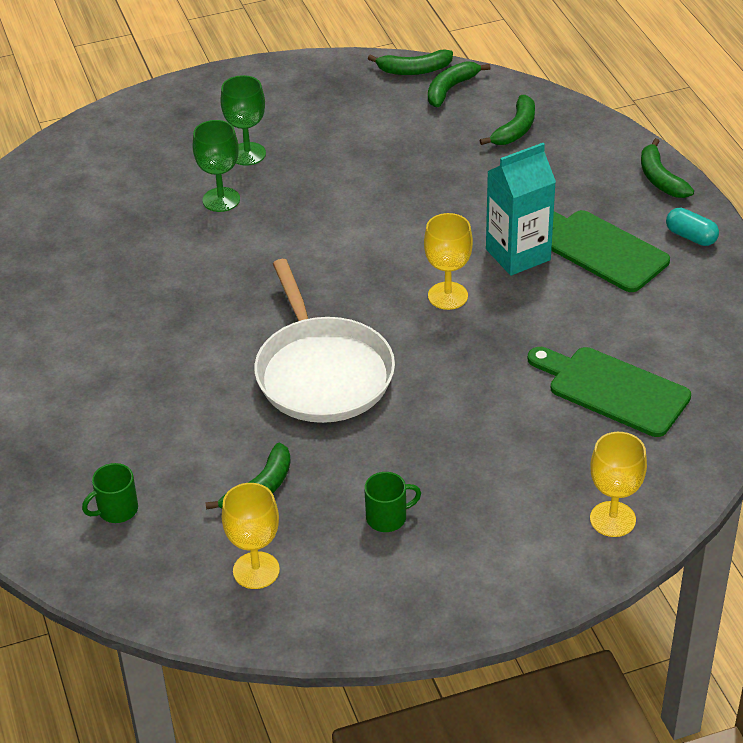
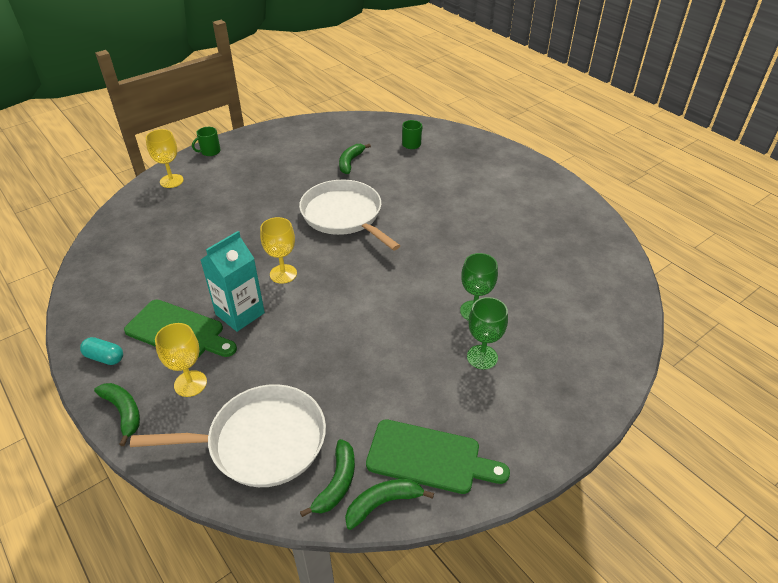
camera: 160 degrees right, 0 degrees up
yellow goblet [222,483,280,589] -> yellow goblet moved to [155,323,207,397]
green mug [364,472,421,532] -> green mug moved to [192,127,221,156]
green banana [480,95,535,145] -> white pan [130,384,326,487]
green cutting board [528,347,691,437] -> green cutting board moved to [366,419,510,494]

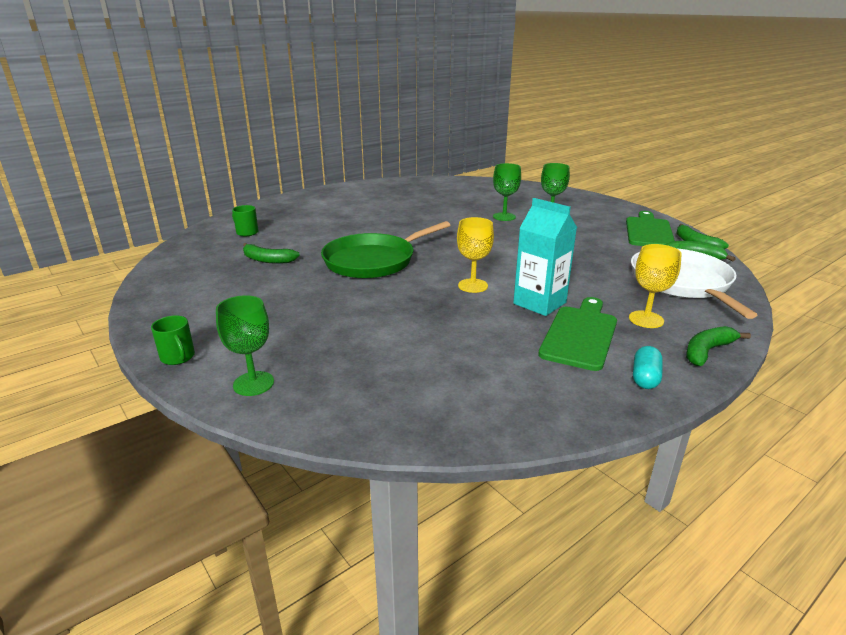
camera: 90 degrees left, 15 degrees down
yellow goblet [146,129,184,188] -> green goblet [216,295,274,396]
white pan [299,180,400,251] -> green pan [321,221,450,278]

